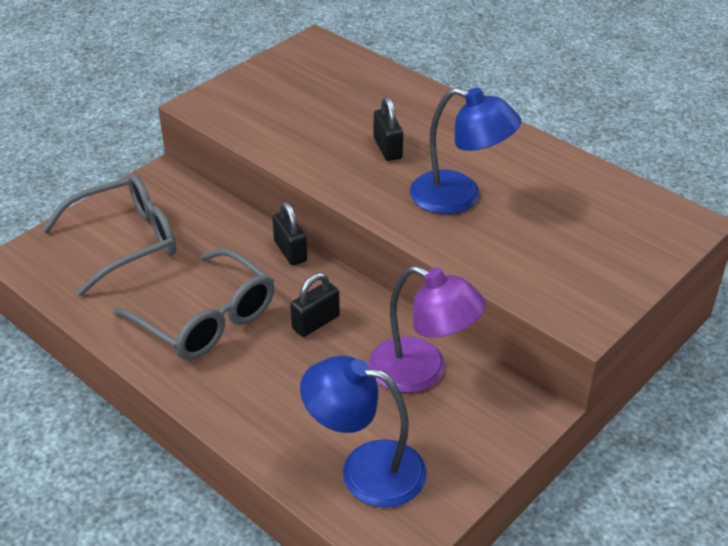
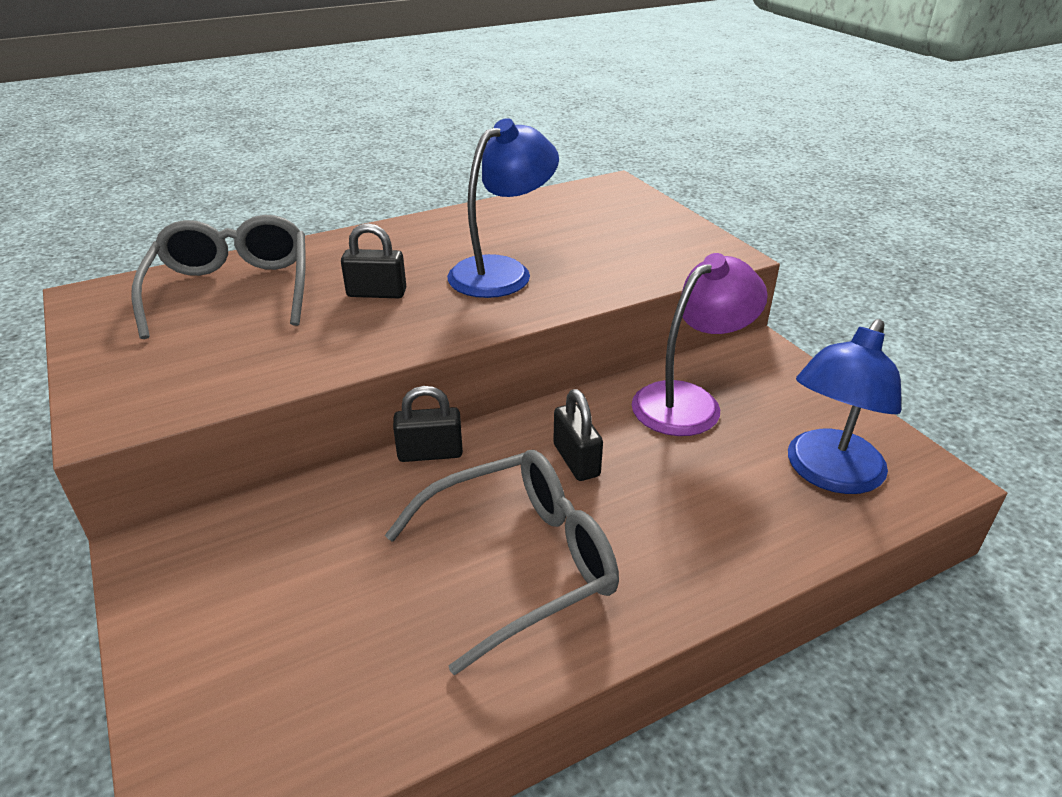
camera: 70 degrees left, 5 degrees down
grey glasses [42,174,176,296] -> grey glasses moved to [132,215,306,339]

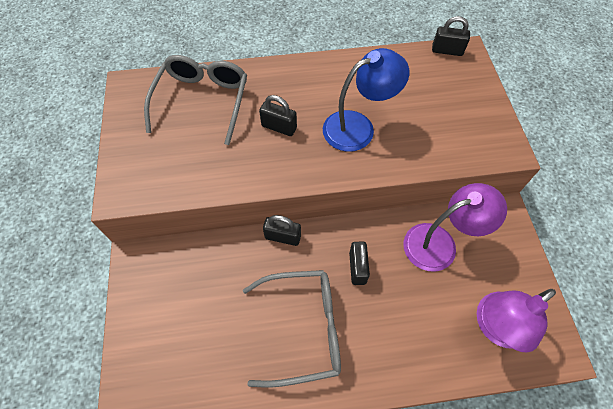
camera: 20 degrees right, 25 degrees up
blue lamp [788,319,901,494] -> purple lamp [477,289,556,352]
none -> black padlock [432,16,470,56]

